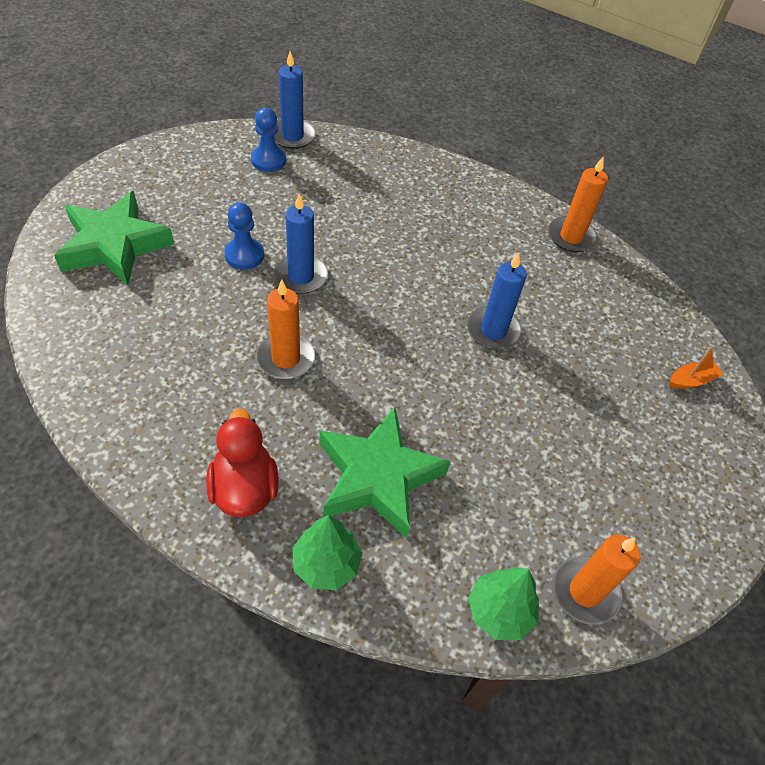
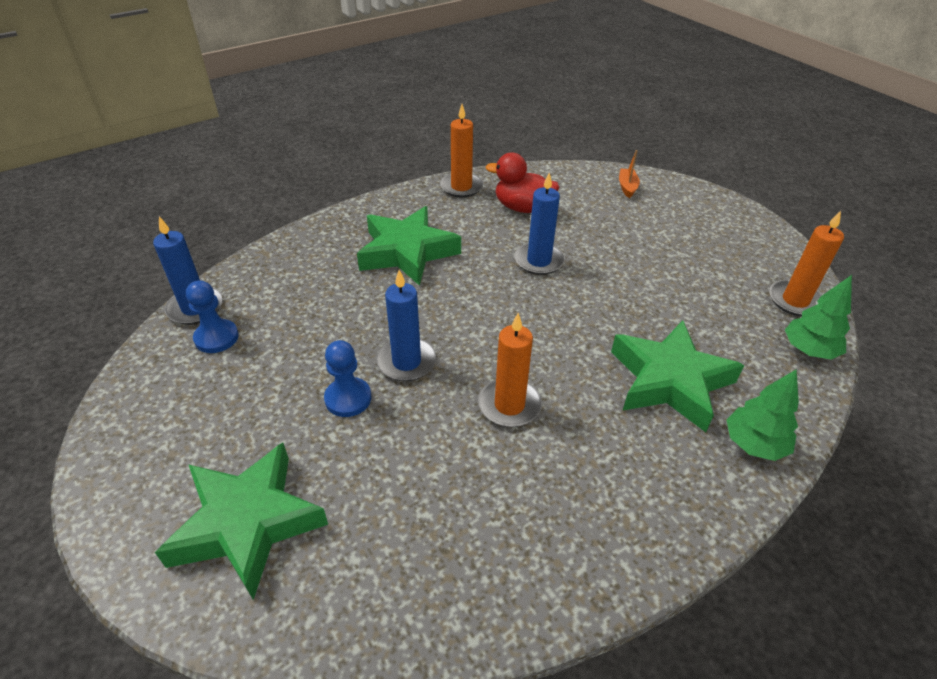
camera: 60 degrees left, 10 degrees down
red duck [206,408,279,517] -> red duck moved to [485,153,559,213]
none -> green star [357,206,461,286]

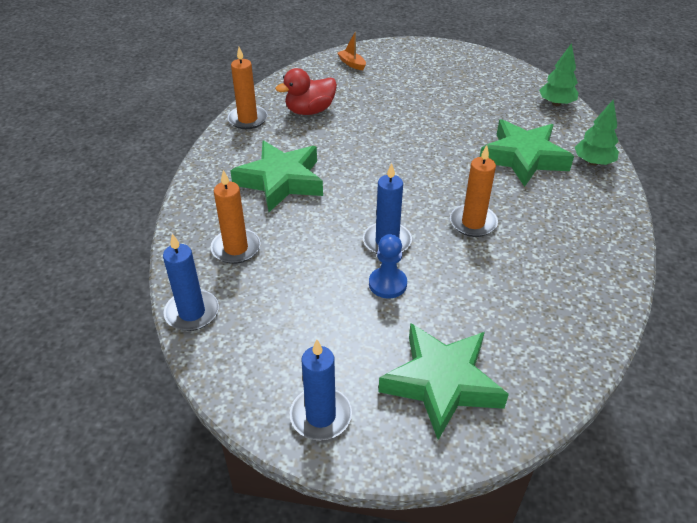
camera: 45 degrees left, 0 degrees up
blue pawn [186,280,239,353] -> none
blue candle [514,173,565,275] -> blue candle moved to [290,340,352,440]
orange candle [769,211,844,316] -> orange candle moved to [210,170,260,264]

